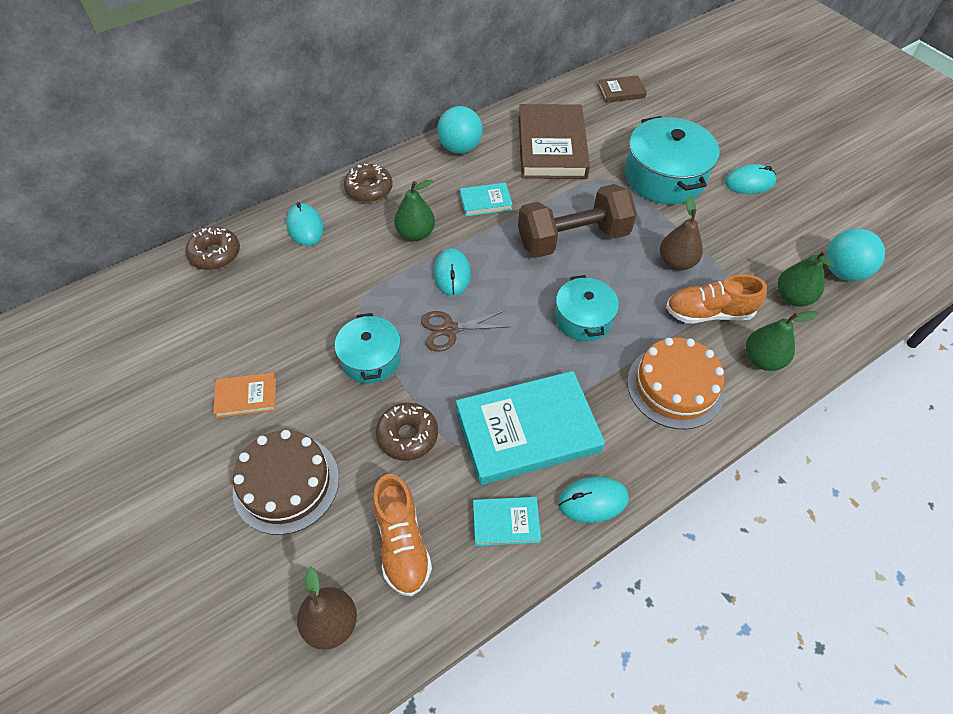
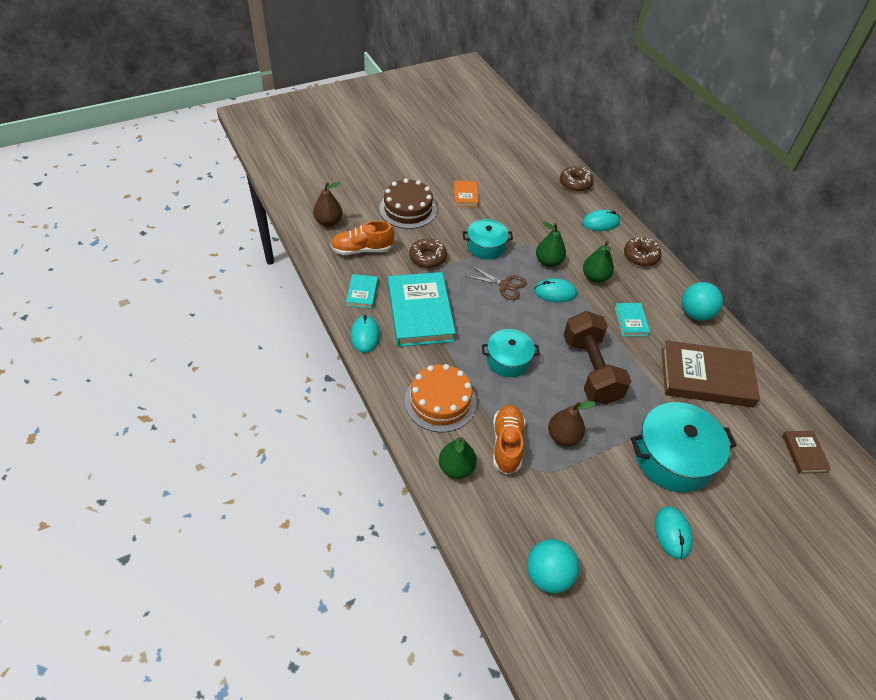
camera: 95 degrees right, 5 degrees down
brown scissors [421,310,510,352] -> brown scissors turned 120 degrees clockwise [466,266,527,300]
green pear [777,250,834,306] -> green pear moved to [536,221,566,267]

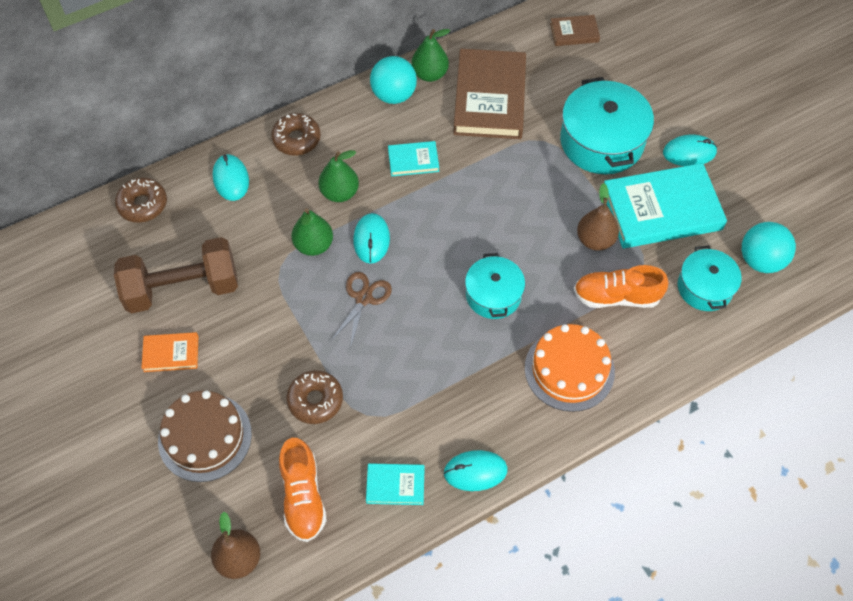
camera: 90 degrees left, 10 degrees up
turquoise book [388,272,456,347] -> turquoise book moved to [604,163,727,248]
green pear [439,437,477,479] -> green pear moved to [411,29,450,82]
turquoise pot [463,219,513,260] -> turquoise pot moved to [678,246,742,311]
brown dumbbell [563,311,631,405] -> brown dumbbell moved to [114,237,238,313]

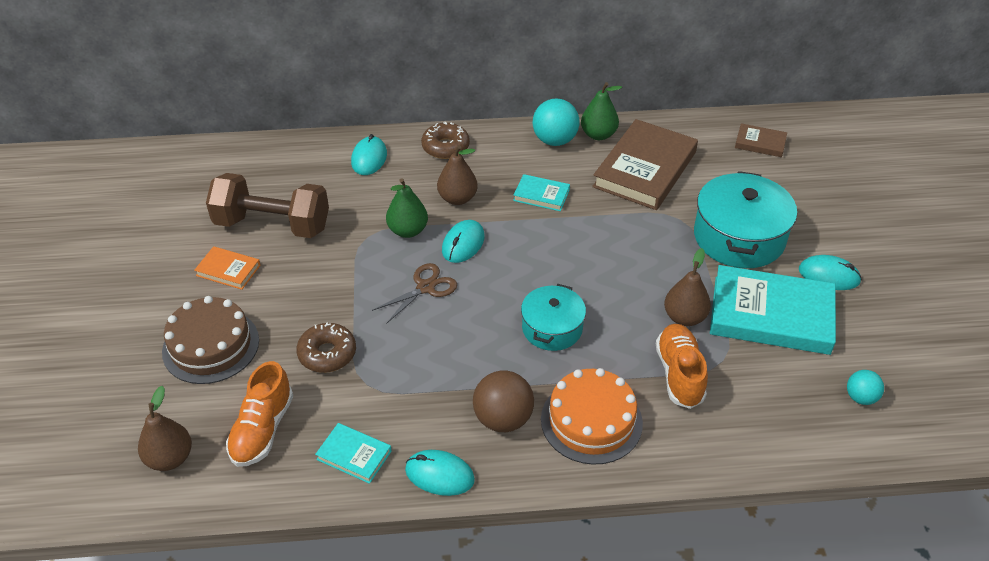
camera: 25 degrees right, 15 degrees down
brown donut [115,177,167,223] -> none
green pear [318,150,359,202] -> brown pear [437,145,478,205]
orange shoe [574,265,668,308] -> orange shoe turned 60 degrees clockwise [656,324,708,409]
turquoise pot [678,246,742,311] -> none
turquoise ball [742,222,796,273] -> turquoise ball [847,370,884,405], size x0.59
none -> brown ball [473,371,534,432]

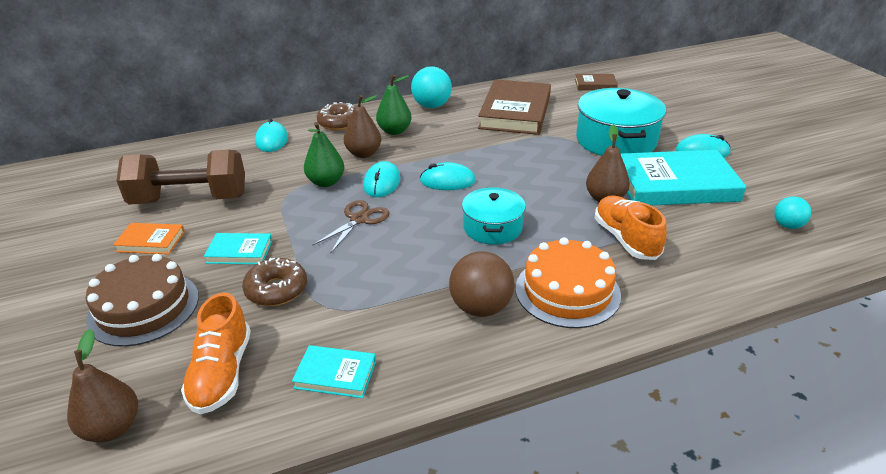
camera: 15 degrees left, 10 degrees down
turquoise mouse [405,450,475,496] -> turquoise mouse moved to [420,162,476,190]
turquoise book [513,174,570,211] -> turquoise book moved to [204,233,272,264]
green pear [581,82,622,140] -> green pear moved to [376,75,412,135]

